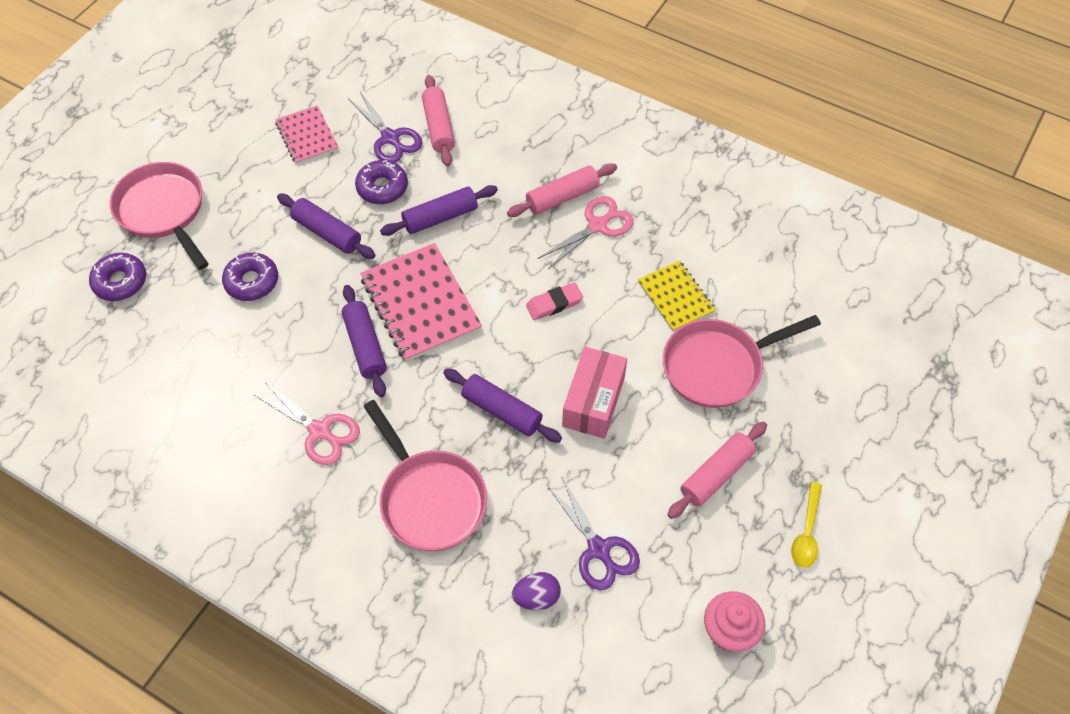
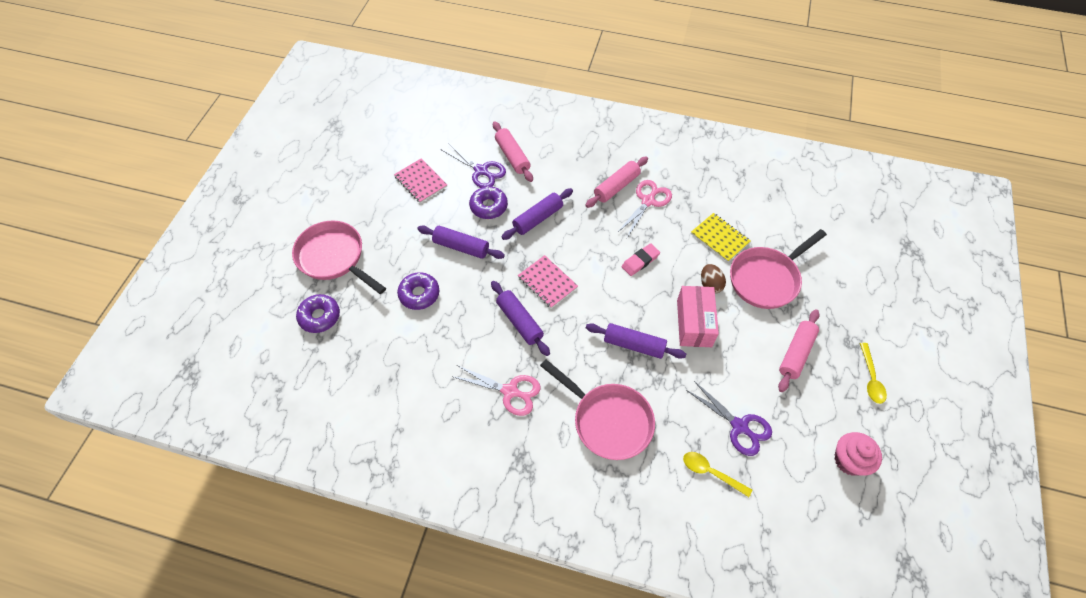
camera: 15 degrees left, 0 degrees up
pink notebook [360,243,482,362] -> pink notebook [518,255,578,308], size x0.60
purple egg [512,572,561,610] -> yellow spoon [683,452,752,497]
none -> brown egg [701,264,726,294]

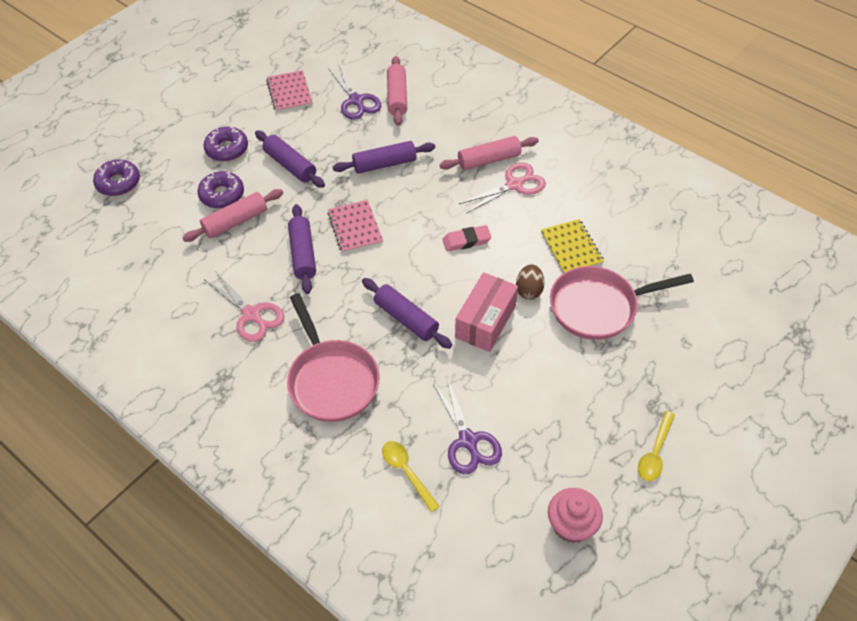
camera: 25 degrees right, 5 degrees down
pink pan [292,220,386,294] -> none
purple donut [469,186,508,219] -> purple donut moved to [204,126,248,161]
pink rolling pin [778,309,820,392] -> pink rolling pin moved to [182,189,283,242]

